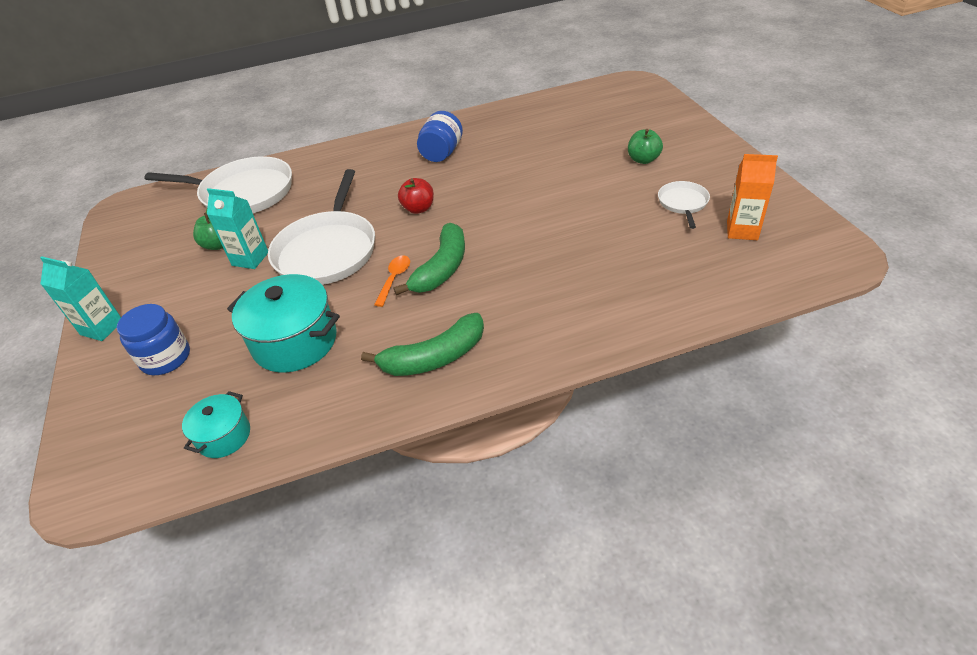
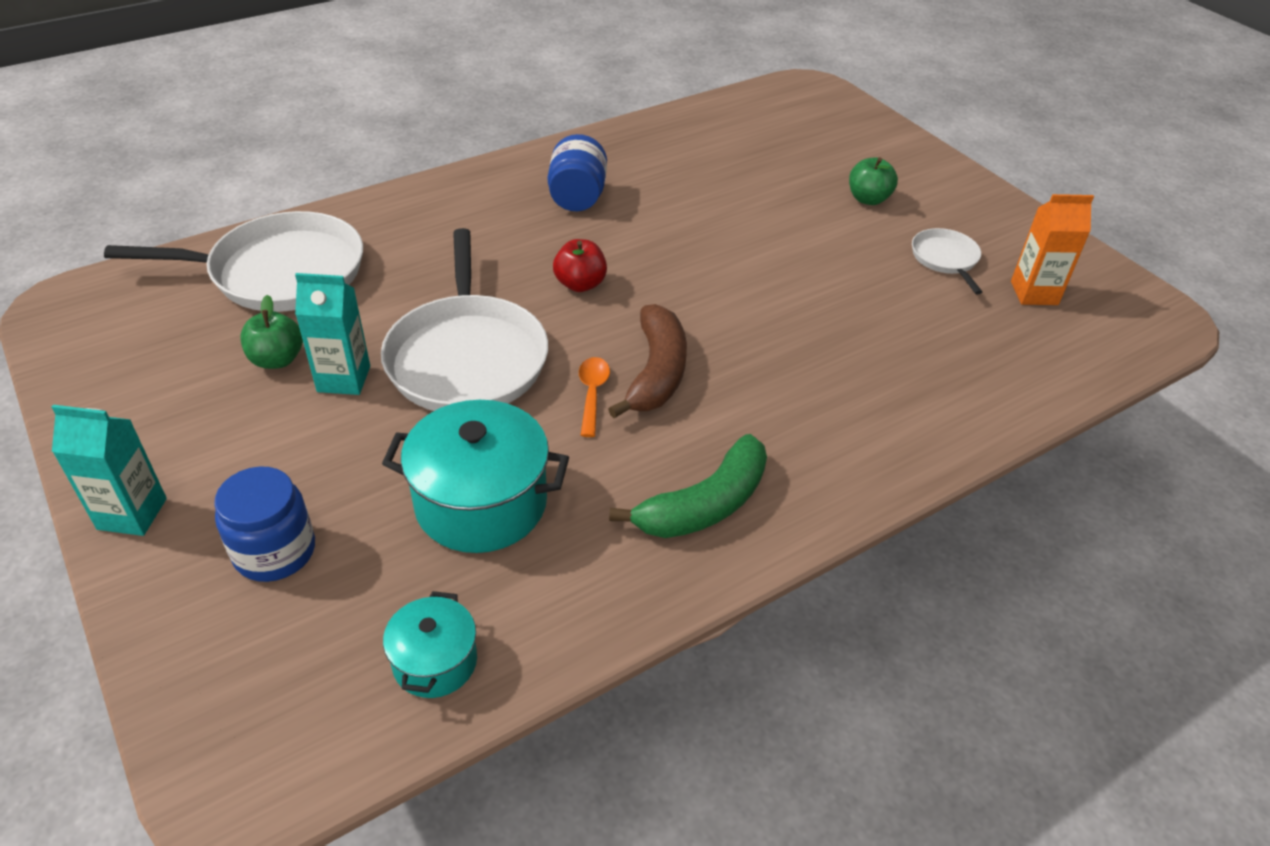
camera: 20 degrees left, 0 degrees up
green banana [394,223,465,295] -> brown banana [608,304,687,418]

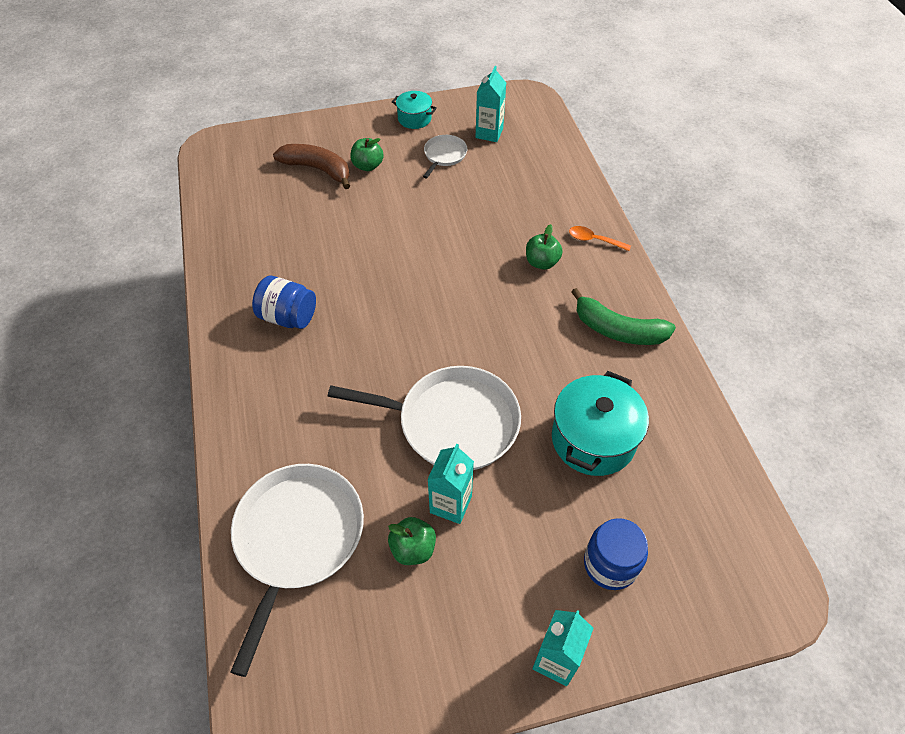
camera: 70 degrees left, 10 degrees up
turquoise pot [383,591,477,698] -> turquoise pot moved to [392,91,437,129]
red apple [553,239,607,292] -> none
orange spoon [579,357,610,437] -> orange spoon moved to [569,226,631,251]
brown banana [608,304,687,418] -> brown banana moved to [273,144,350,189]
green banana [609,434,767,538] -> green banana turned 135 degrees clockwise [571,288,676,345]
white pan [912,228,982,294] -> white pan turned 105 degrees clockwise [423,135,467,178]
orange carton [1011,194,1094,305] -> turquoise carton [475,66,506,142]
none -> green apple [526,224,563,270]

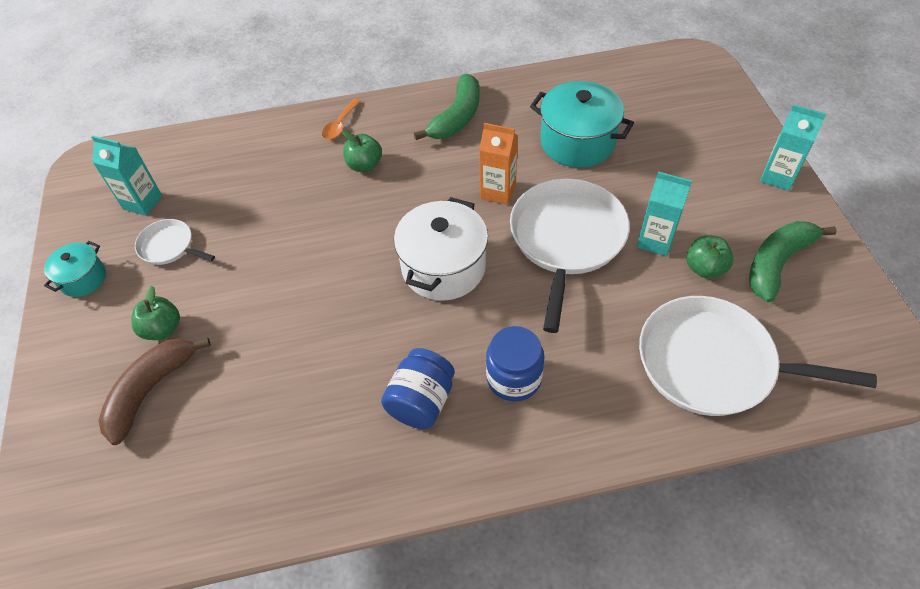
camera: 85 degrees left, 0 degrees up
blue jar [584,518,648,590] -> blue jar moved to [486,326,545,402]
none -> white pot [394,197,488,301]
none -> orange carton [479,123,518,205]
none -> green banana [749,221,837,302]

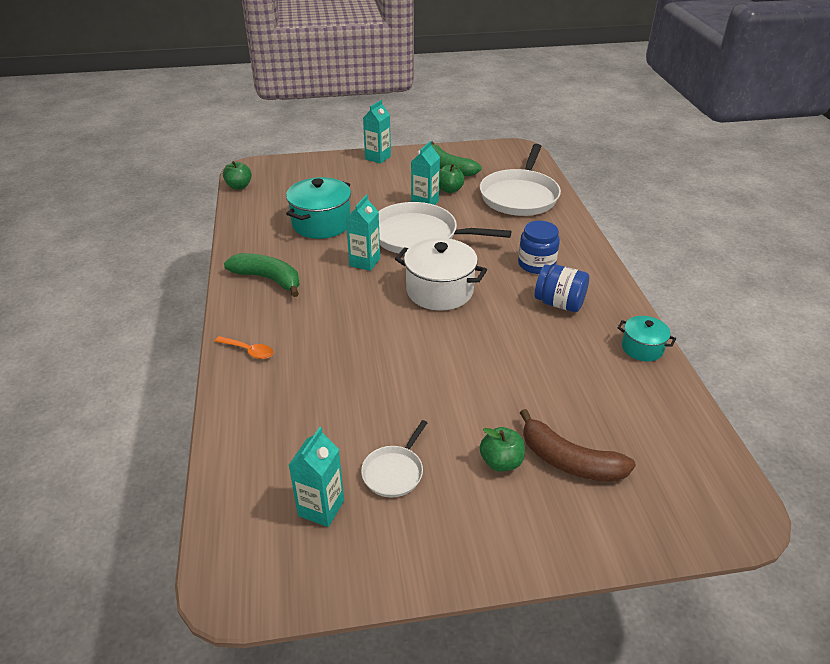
camera: 90 degrees left, 15 degrees down
turquoise pot [44,241,106,297] -> turquoise pot moved to [618,316,676,361]
green apple [342,131,382,172] -> green apple moved to [223,161,252,190]
orange carton [479,123,518,205] -> turquoise carton [346,195,380,271]

